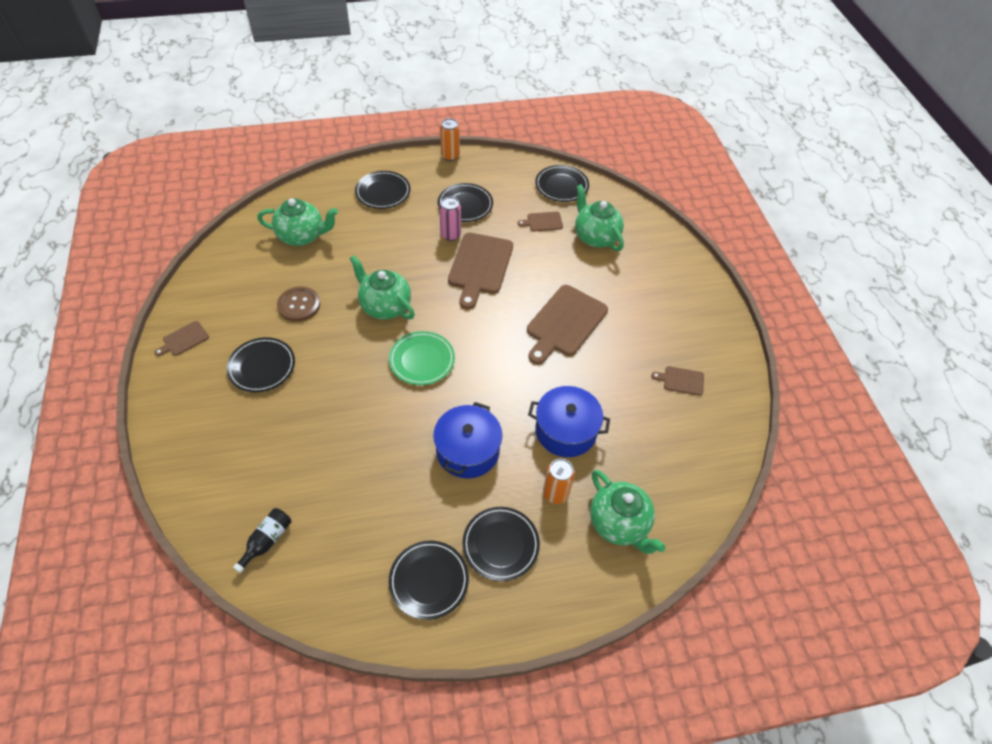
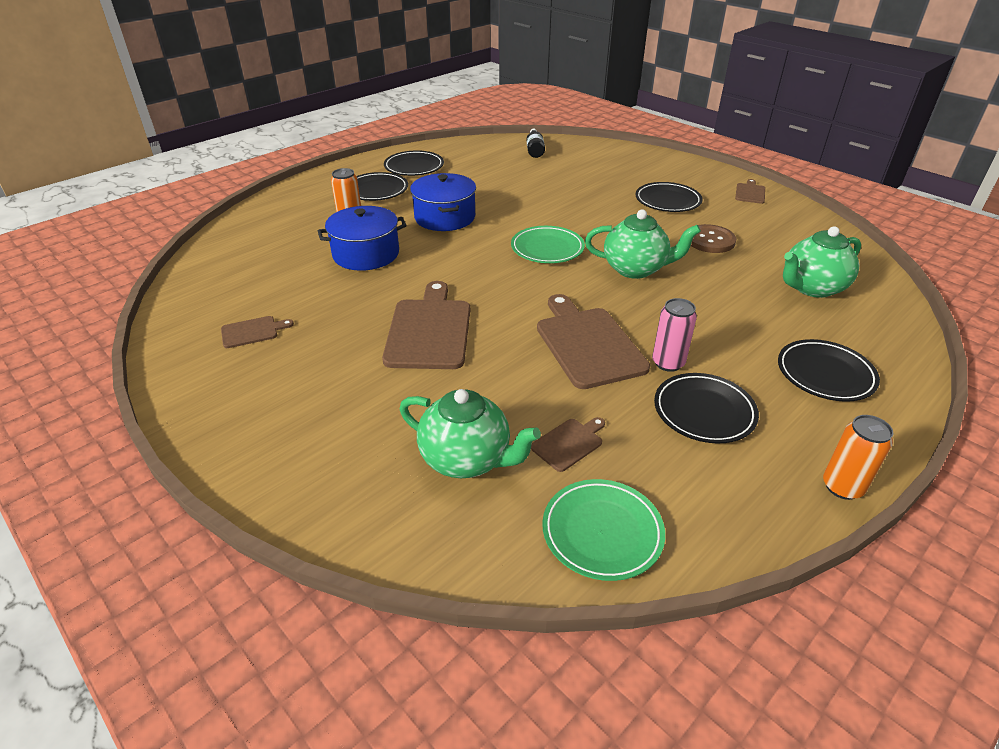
camera: 150 degrees right, 15 degrees down
black plate [535,165,589,202] -> green plate [542,479,665,581]
green teapot [590,470,666,554] -> none

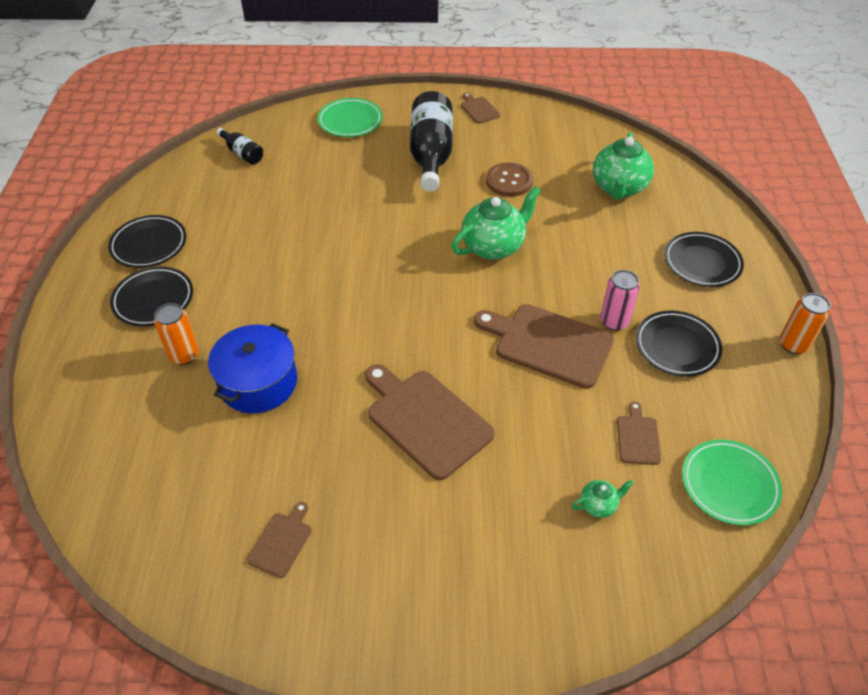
camera: 45 degrees left, 10 degrees up
green teapot [400,389,541,478] -> green teapot [572,480,634,518], size x0.47
blue pot [410,173,476,231] -> none
green plate [511,226,585,263] -> green plate moved to [318,98,383,137]
black plate [635,182,703,212] -> black bottle [410,91,453,192]

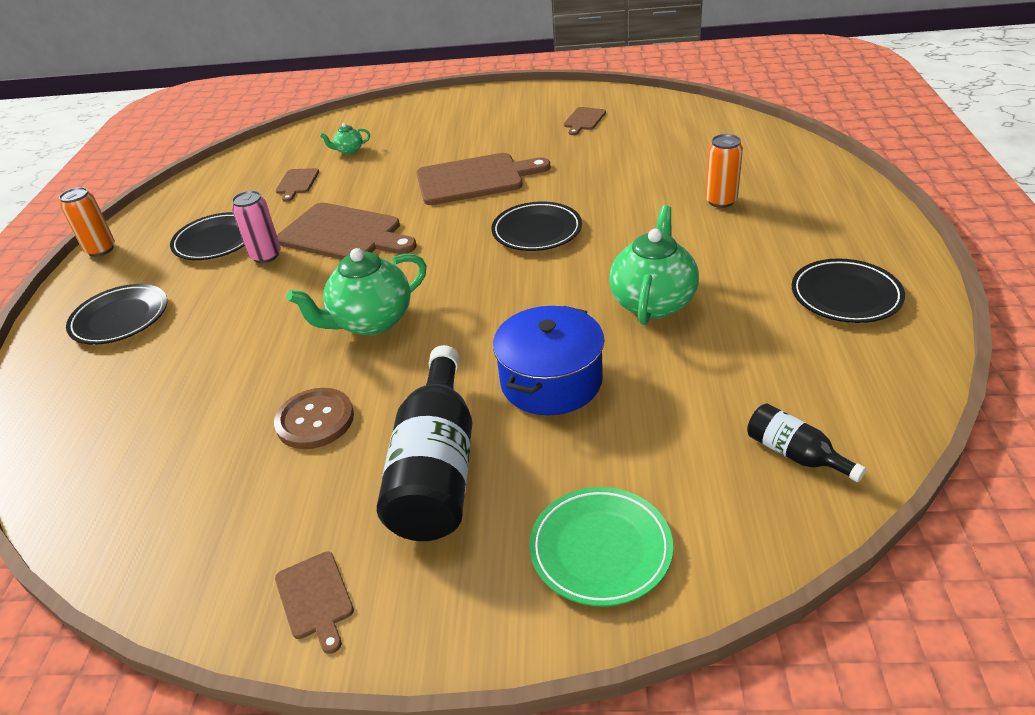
camera: 175 degrees left, 10 degrees down
black plate [110,267,193,326] -> black plate moved to [491,201,582,251]
blue pot [208,323,297,413] -> blue pot moved to [493,306,604,415]
brown cutting board [365,364,495,480] -> brown cutting board turned 60 degrees counterclockwise [416,153,551,205]
green teapot [593,132,654,200] -> green teapot moved to [609,205,699,325]
green plate [682,440,782,525] -> none

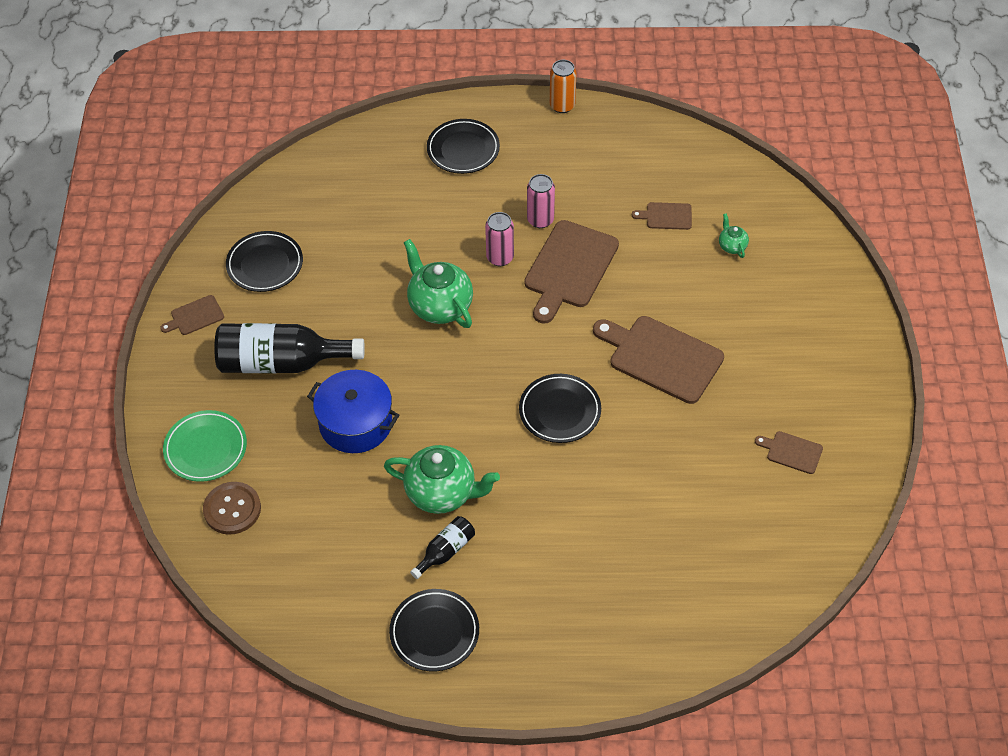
camera: 85 degrees right, 15 degrees up
black plate [170,212,245,260] -> black plate moved to [226,231,303,292]
brown button [274,388,354,449] -> brown button moved to [203,482,261,535]
brown cutting board [416,153,551,205] -> brown cutting board turned 135 degrees clockwise [593,316,724,404]
orange can [705,134,743,208] -> none
black bottle [747,403,866,482] -> black bottle moved to [410,516,475,579]
none -> pink can [485,212,514,266]

